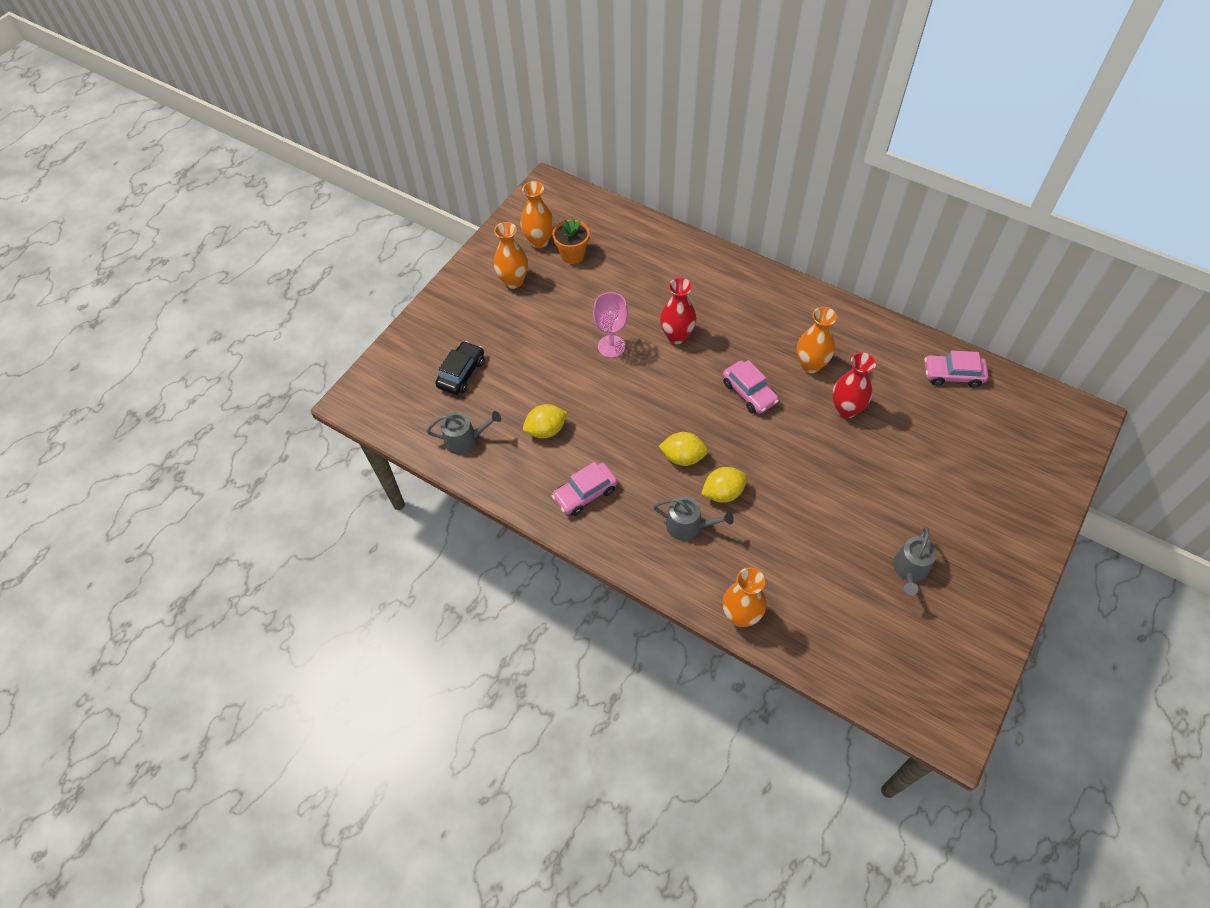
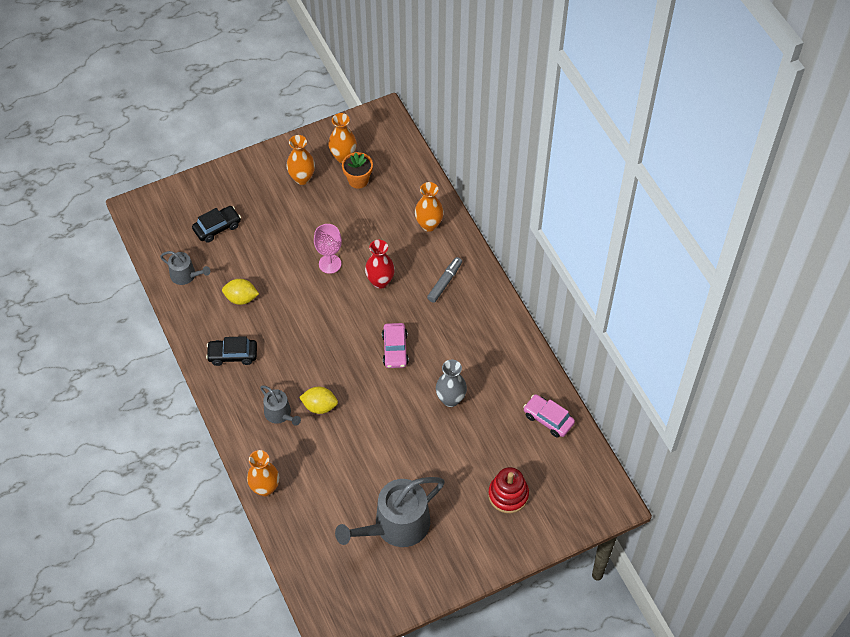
camera: 30 degrees right, 0 degrees up
pink car [552,462,618,516] -> black car [206,336,257,366]
yellow lemon [659,432,708,466] -> none
orange vase [797,307,837,373] -> orange vase moved to [415,182,444,232]
red vase [832,352,876,418] -> grey vase [436,359,467,407]
grey watering can [893,527,937,595] -> grey watering can [335,477,445,547], size x1.95
none -> grey marker [427,257,462,303]
none -> red stacking toy [488,467,529,513]

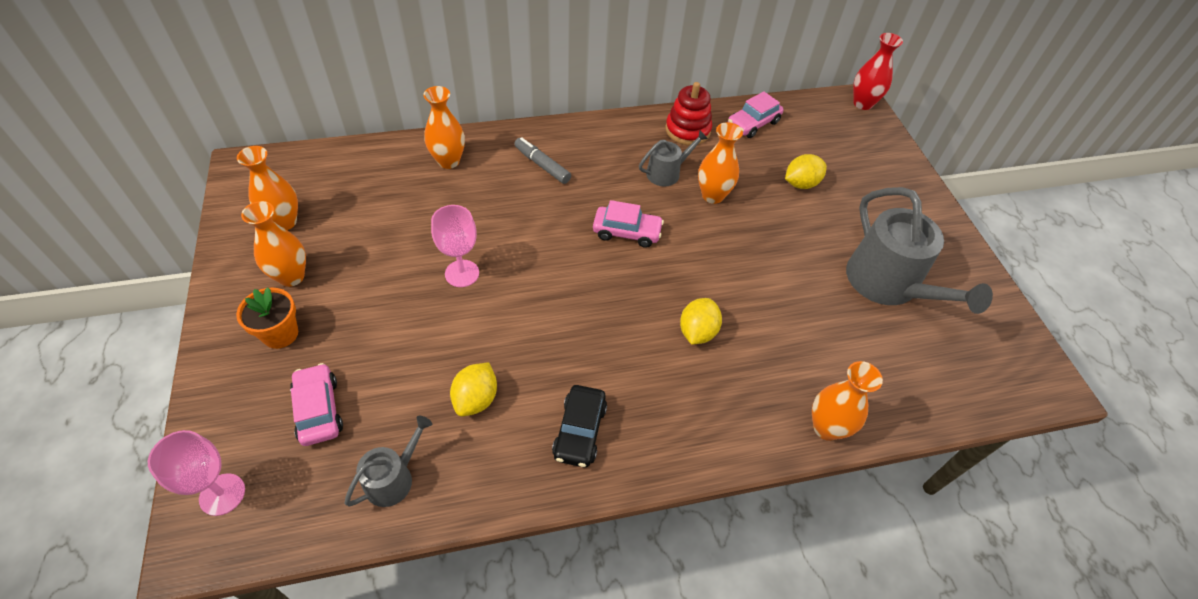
camera: 80 degrees left, 5 degrees down
black car [192,206,241,243] -> pink car [290,363,343,446]
grey watering can [260,385,301,426] -> grey watering can moved to [639,130,708,186]
orange flower pot [342,152,373,189] -> orange flower pot moved to [236,288,298,349]
red vase [365,240,395,289] -> red vase moved to [853,33,903,110]
grey vase [436,359,467,407] -> orange vase [698,122,743,204]
red stacking toy [488,467,529,513] -> red stacking toy moved to [665,82,712,145]
none -> pink goblet [148,430,245,516]
none -> yellow lemon [785,154,827,189]

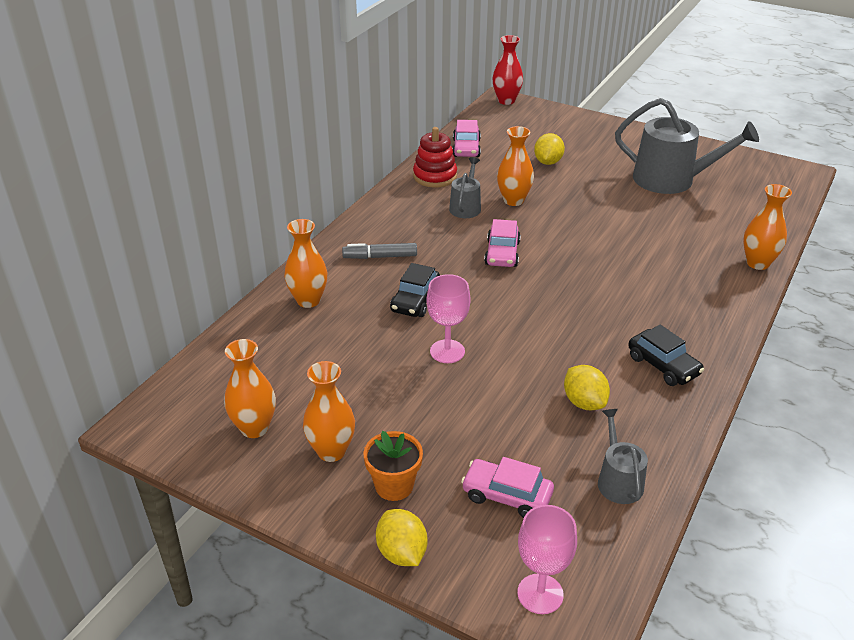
camera: 45 degrees left, 15 degrees down
pink car [593,200,664,248] -> pink car turned 135 degrees clockwise [484,219,521,267]
yellow lemon [680,298,722,345] -> yellow lemon moved to [376,509,427,566]
none -> black car [390,263,440,317]

